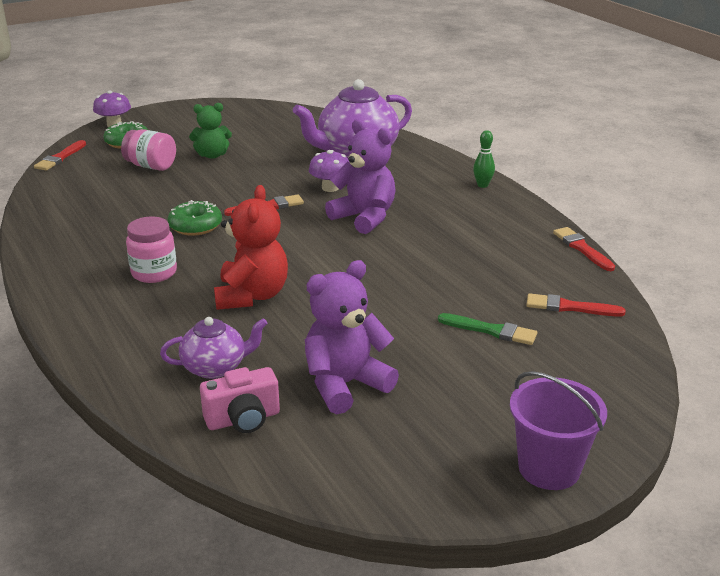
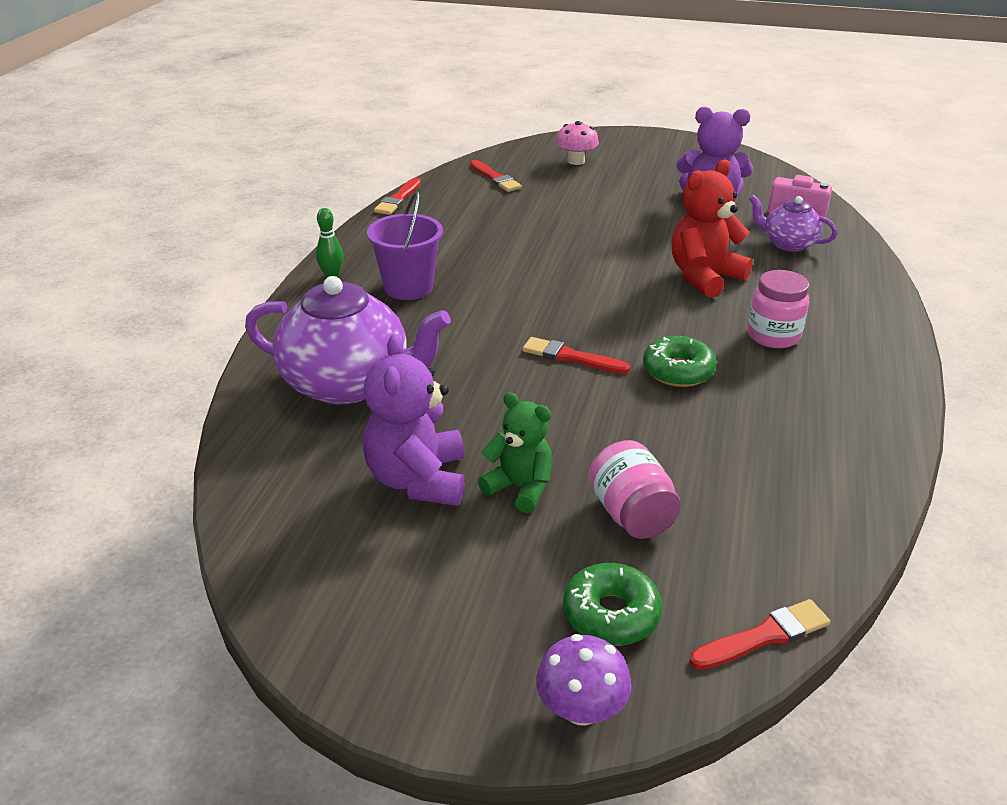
camera: 135 degrees left, 5 degrees up
purple mushroom [309,150,350,192] -> none
purple teddy bear [325,119,396,234] -> purple teddy bear moved to [363,334,465,506]
green brush [438,313,537,345] -> none
purple bucket [510,371,607,490] -> purple bucket moved to [367,192,443,300]
none -> pink mushroom [556,121,599,165]

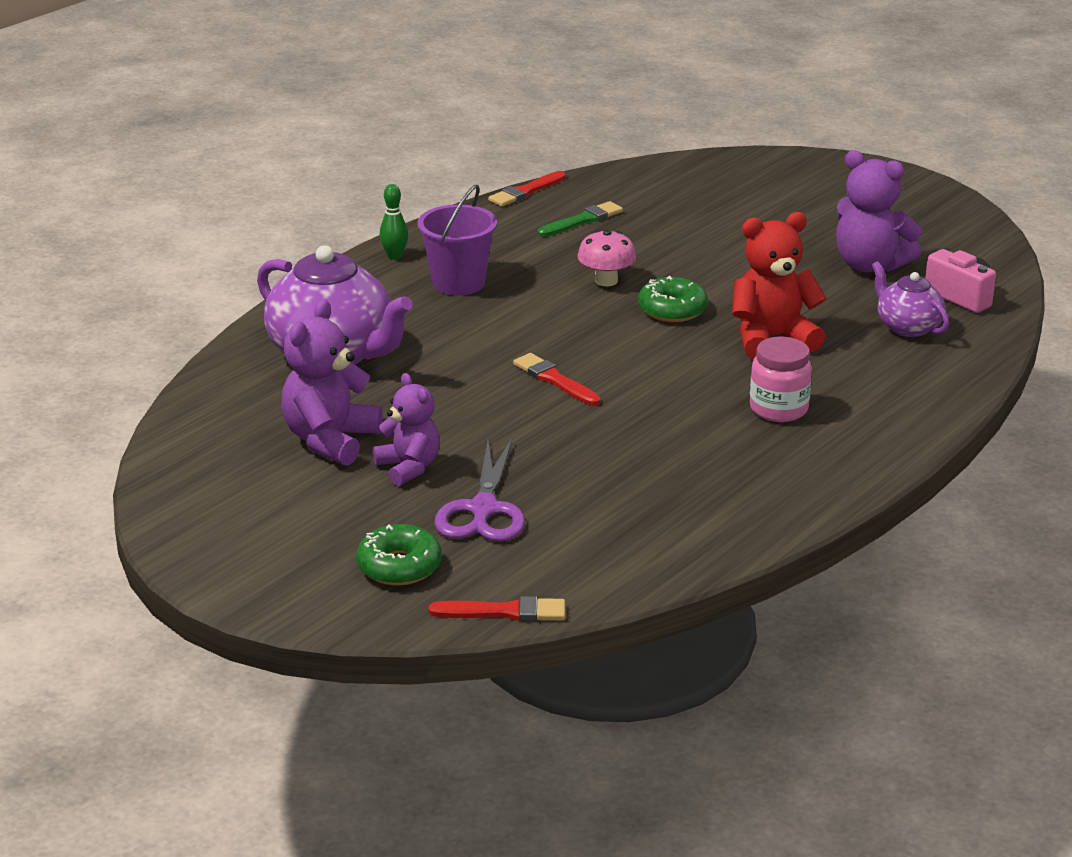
camera: 25 degrees right, 5 degrees down
red brush [470,160,522,192] -> none
green teddy bear [478,393,553,513] -> purple teddy bear [373,373,440,486]
purple mushroom [536,634,632,726] -> none
pink mushroom [556,121,599,165] -> pink mushroom moved to [578,230,636,286]
pink jar [589,440,681,539] -> purple scissors [434,439,525,542]
green donut [643,336,717,387] -> green donut moved to [638,276,708,322]
none -> green brush [538,201,623,237]

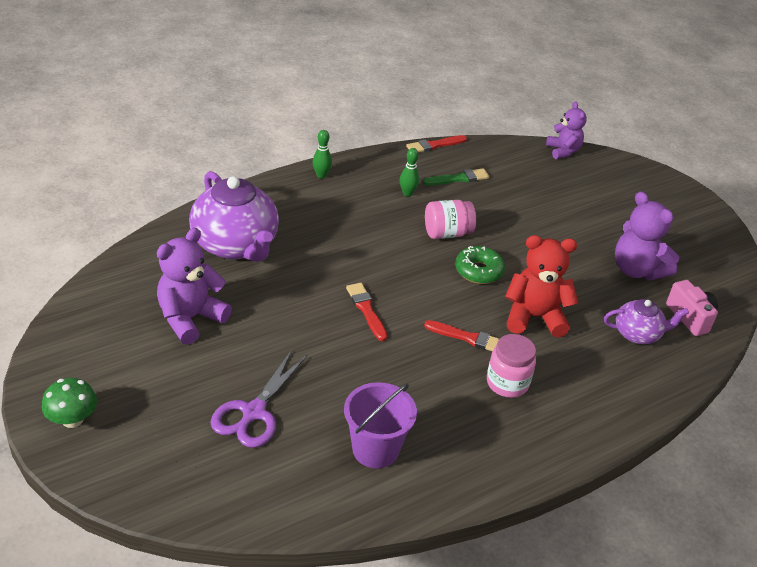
camera: 15 degrees right, 10 degrees up
green donut [356,524,442,585] -> none
purple teddy bear [373,373,440,486] -> purple teddy bear moved to [546,101,587,159]
purple bucket [417,185,497,296] -> purple bucket moved to [344,382,417,469]
red brush [429,596,565,621] -> red brush moved to [424,320,500,351]
pink mushroom [578,230,636,286] -> pink jar [425,200,476,239]
purple teapot [872,261,949,337] -> purple teapot turned 105 degrees clockwise [604,299,689,344]
none -> green mushroom [42,378,97,428]
none -> green bowling pin [400,148,419,197]

